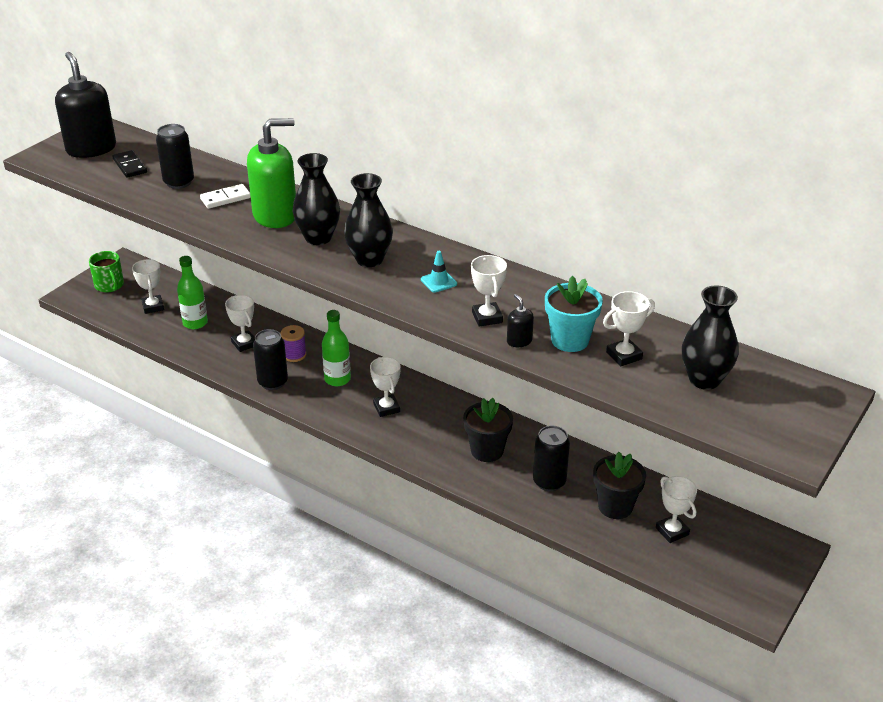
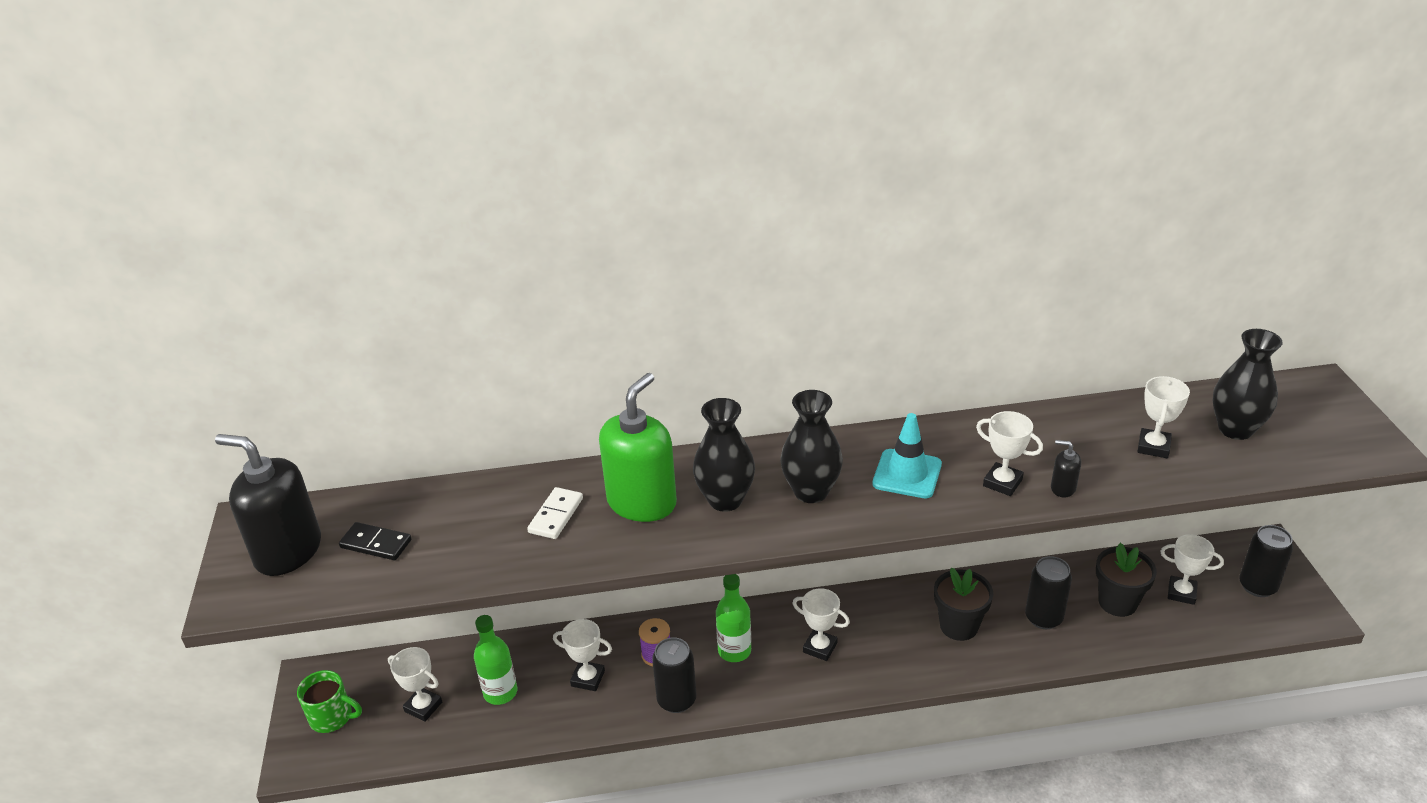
camera: 40 degrees left, 0 degrees up
black can [156,124,194,189] -> black can moved to [1239,525,1293,597]
turquoise traffic cone [421,251,457,293] -> turquoise traffic cone [872,413,942,498], size x1.70
turquoise flower pot [545,276,603,352] -> none

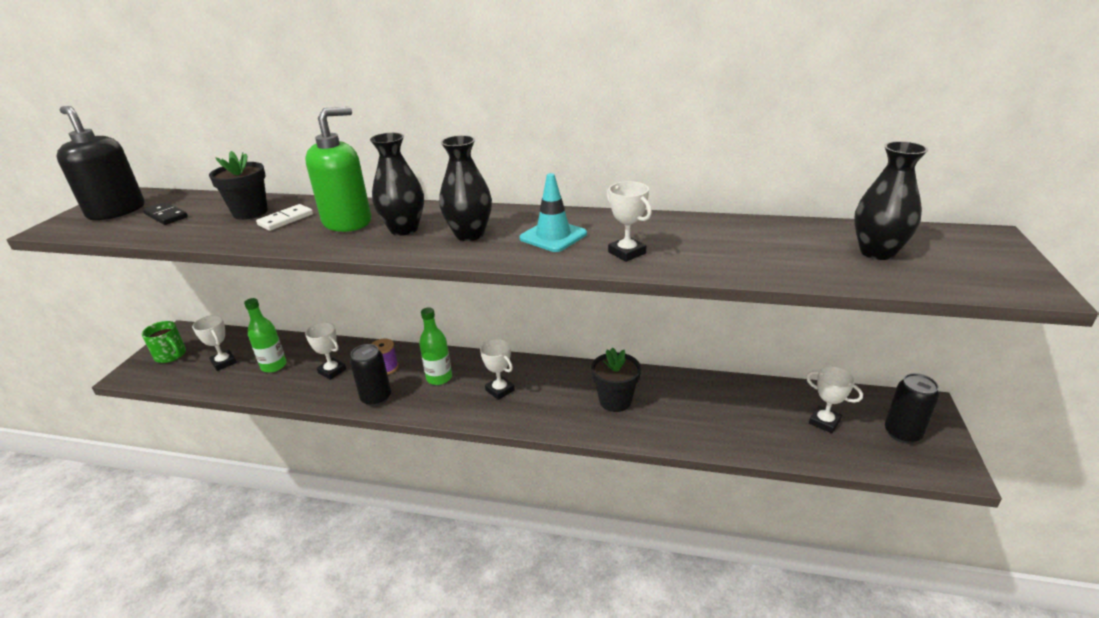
camera: 20 degrees right, 5 degrees down
black can [1025,556,1072,629] -> none
black soap dispenser [1051,440,1081,497] -> none
black flower pot [1096,543,1157,617] -> black flower pot moved to [209,151,268,220]
white trophy [1137,376,1190,458] -> none

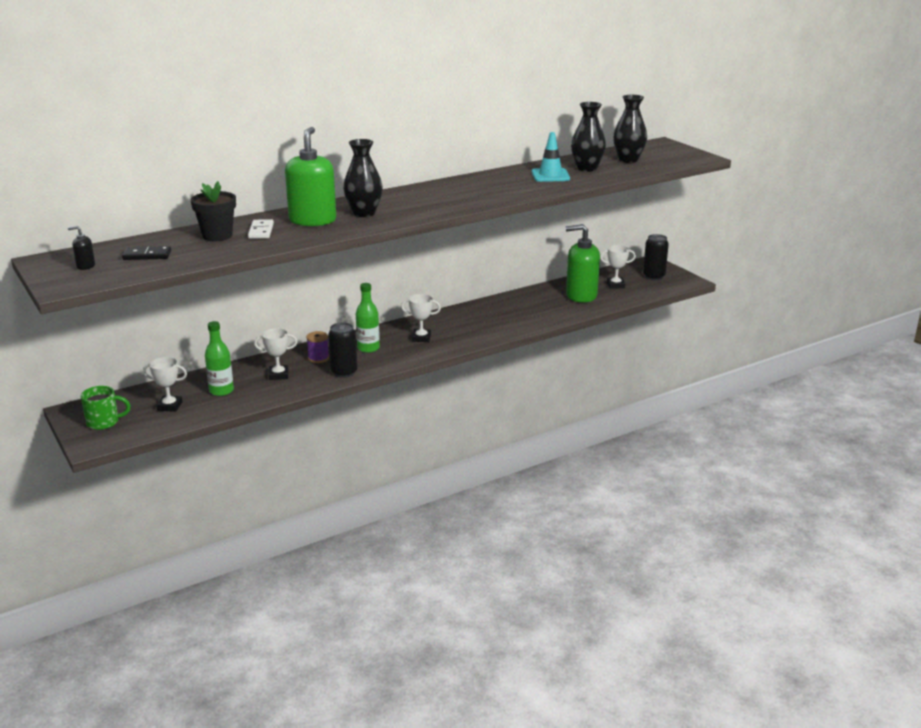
camera: 45 degrees left, 5 degrees down
black soap dispenser [57,106,144,220] -> black soap dispenser [68,226,95,270], size x0.42
black vase [439,135,492,241] -> black vase moved to [571,102,606,172]
turquoise traffic cone [519,173,587,252] -> turquoise traffic cone moved to [531,132,570,182]
black flower pot [591,347,641,412] -> none
white trophy [607,181,652,262] -> none
none -> green soap dispenser [566,224,600,303]

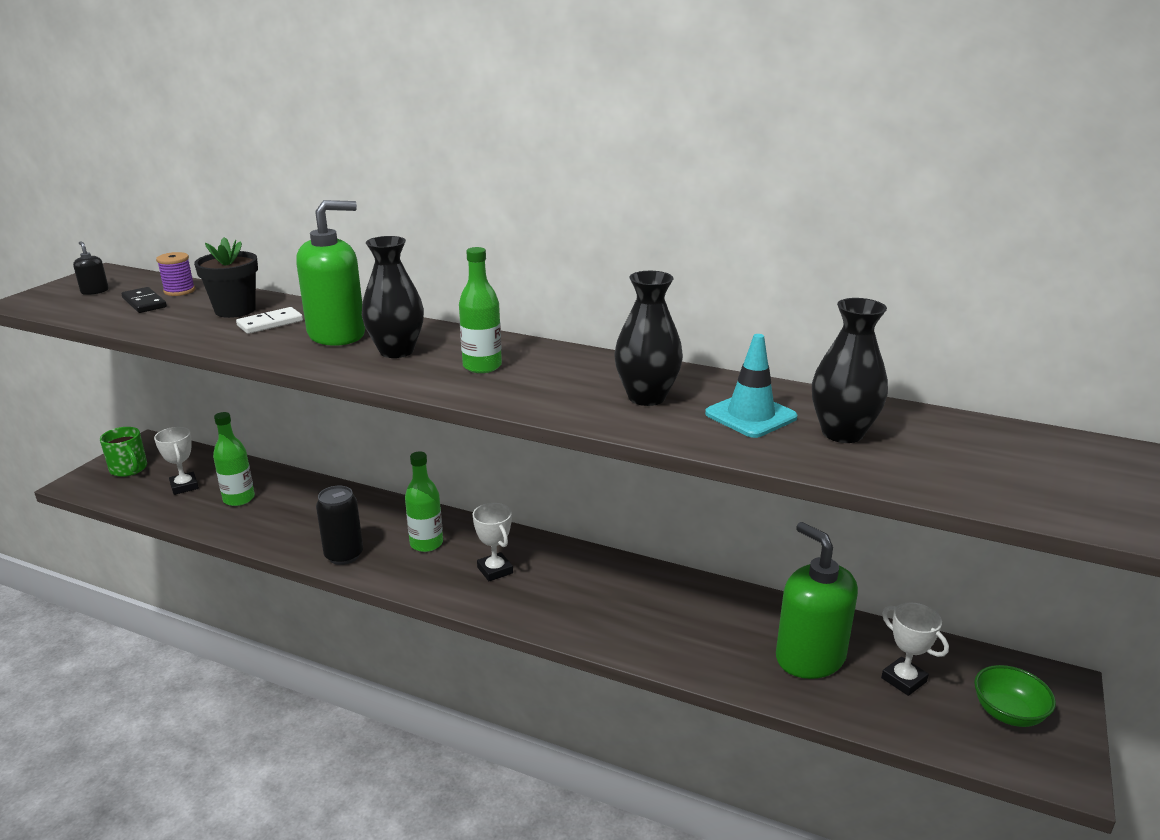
camera: 55 degrees right, 0 degrees up
white trophy [254,328,298,380] -> none
purple spool [306,331,329,363] -> purple spool moved to [156,252,195,296]
black vase [613,95,647,163] -> black vase moved to [614,271,683,406]
black can [643,234,669,280] -> green bowl [974,665,1056,727]
none -> green bottle [459,247,502,373]

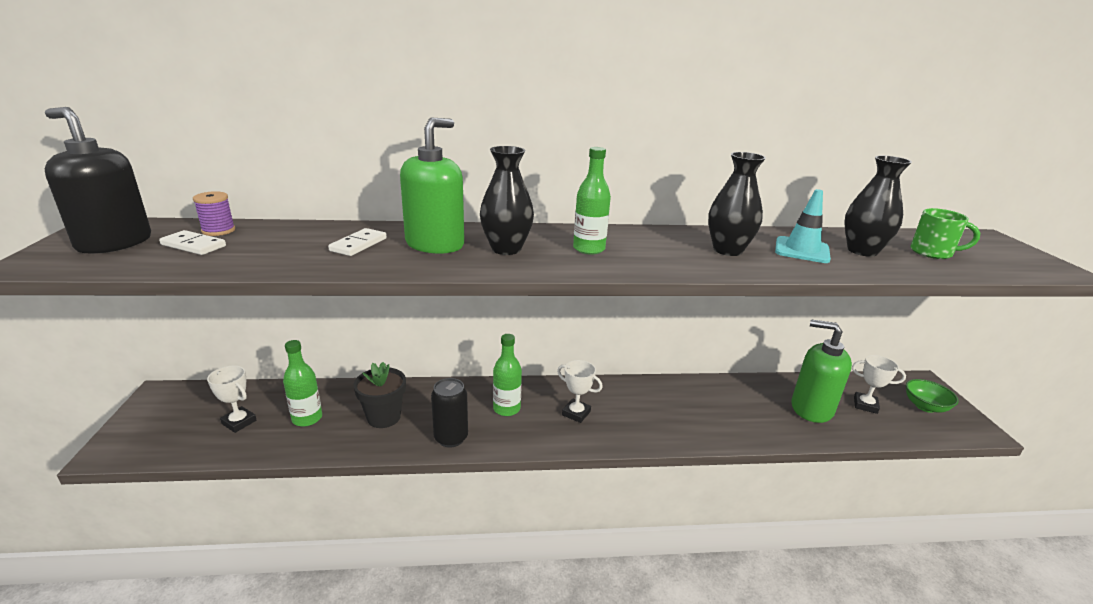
camera: 30 degrees left, 0 degrees up
black soap dispenser [73,241,109,295] -> black soap dispenser [44,107,151,253], size x2.39
green mug [100,427,147,477] -> green mug moved to [910,208,980,259]
black domino [122,287,167,313] -> white domino [159,230,226,255]
black flower pot [194,237,258,318] -> black flower pot moved to [353,362,406,428]

